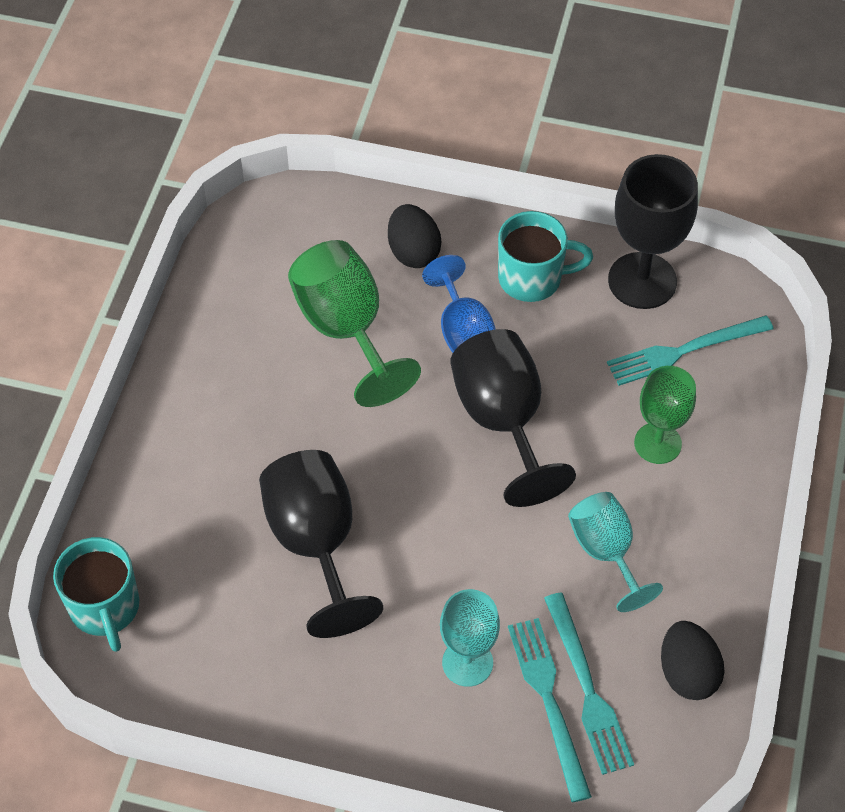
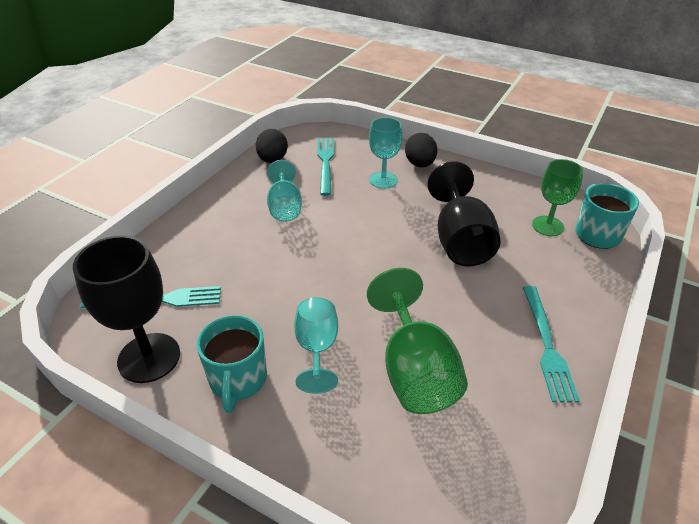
camera: 165 degrees left, 15 degrees down
black egg [388,204,441,268] -> black egg moved to [405,133,437,168]
blue goblet [422,255,496,353] -> turquoise goblet [294,297,338,394]
black goblet [450,329,576,507] -> none
turquoise mug [498,211,593,302] -> turquoise mug turned 105 degrees counterclockwise [197,315,267,413]
turquoise fork [508,618,592,802] -> turquoise fork moved to [523,286,580,402]
green goblet [634,366,696,464] -> green goblet moved to [532,159,583,236]

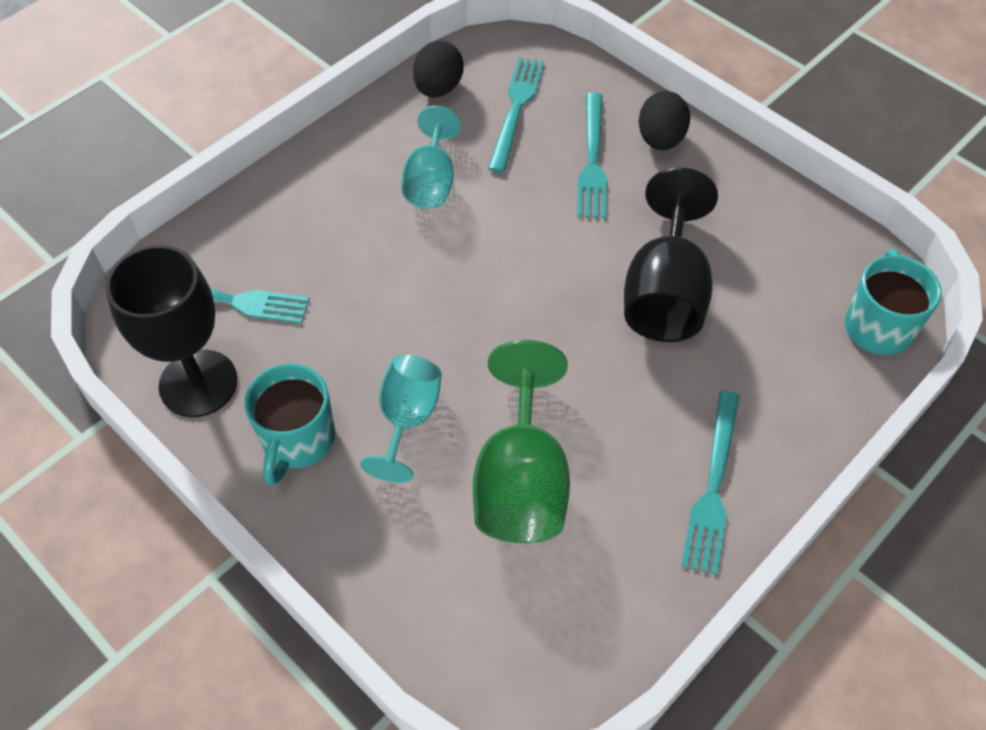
camera: 15 degrees right, 15 degrees up
turquoise goblet [369,117,402,189] -> turquoise fork [577,93,607,219]
green goblet [532,159,583,236] -> none

